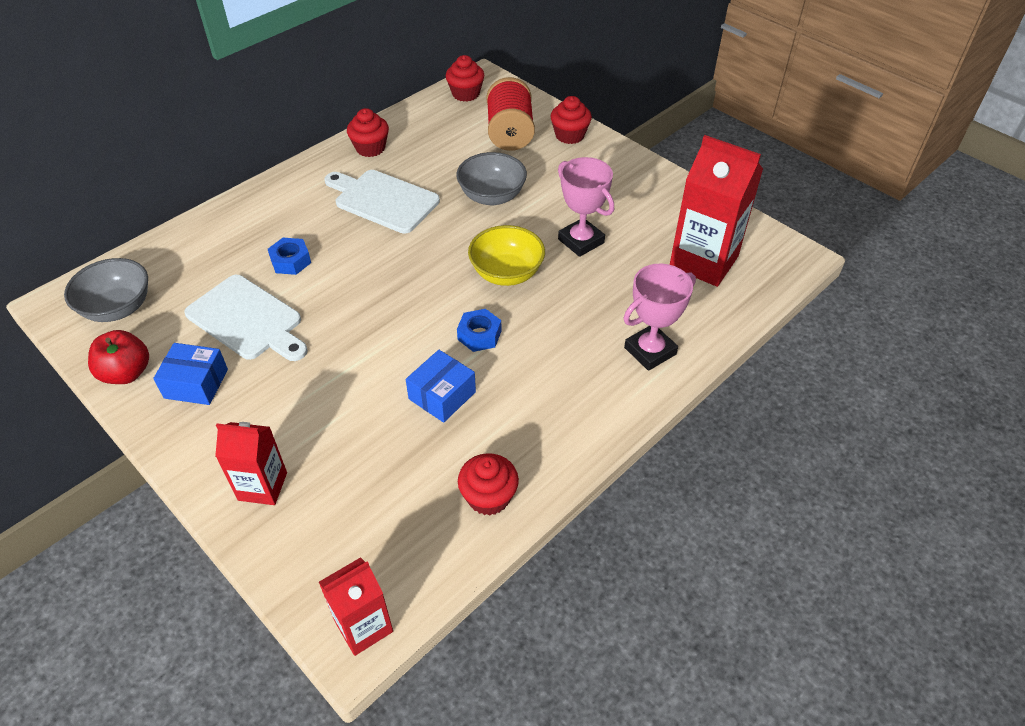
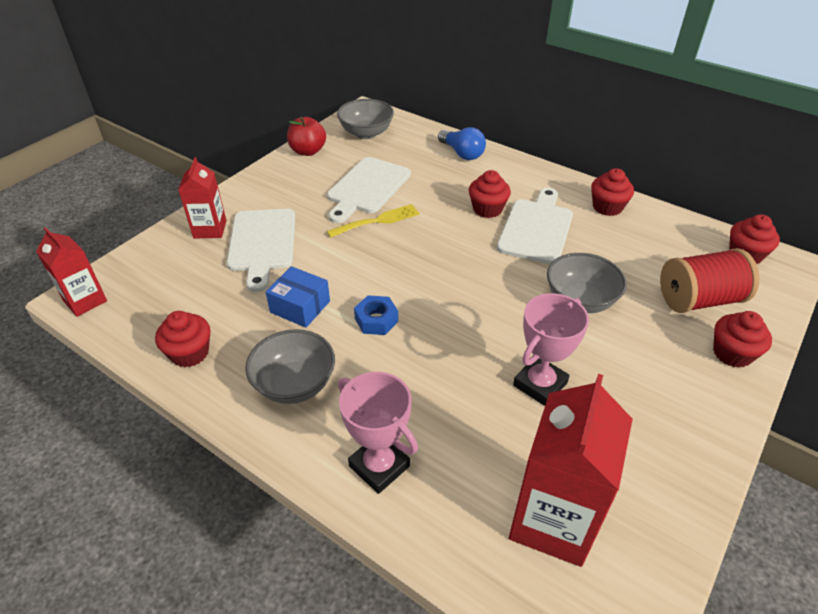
camera: 80 degrees right, 5 degrees down
blue box [153,343,228,405] -> none
blue nut [268,238,311,275] -> none
yellow bowl [468,225,545,286] -> none
none -> white cutting board [227,209,295,292]
none -> grey bowl [245,329,335,404]
none -> yellow fork [327,204,420,238]
none -> blue light bulb [438,127,486,160]
none -> red cupcake [469,170,511,218]

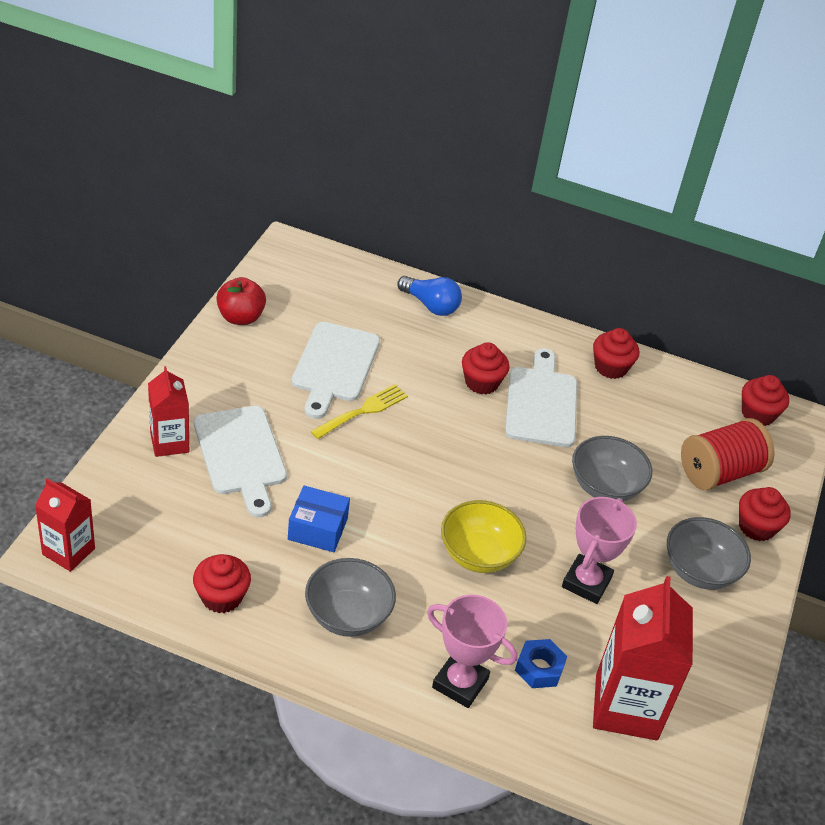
camera: 20 degrees left, 0 degrees up
grey bowl [337,99,394,139] -> grey bowl moved to [667,517,751,590]
blue nut [354,295,398,335] -> blue nut moved to [515,639,567,688]
none -> yellow bowl [441,500,527,573]

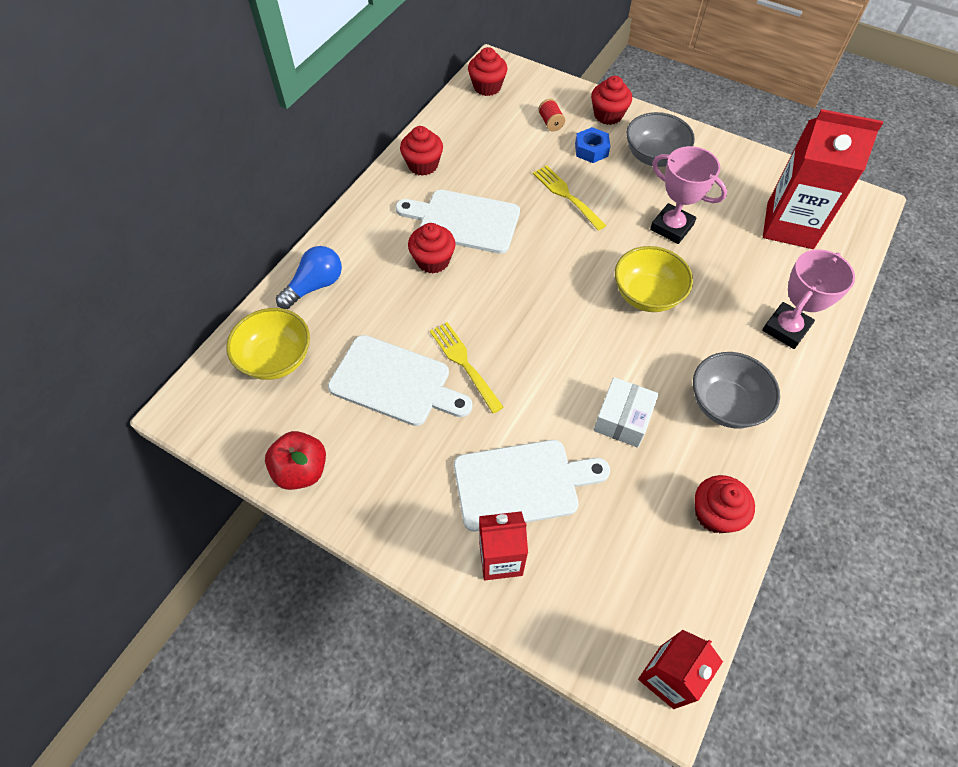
camera: 75 degrees left, 15 degrees up
blue box [288,486,350,552] -> white box [593,377,659,448]
blue nut [515,639,567,688] -> blue nut moved to [575,127,610,163]
grey bowl [572,436,652,502] -> yellow fork [533,165,606,231]
red spool [681,418,775,490] -> red spool [538,99,565,131], size x0.43
none -> yellow bowl [226,308,310,380]

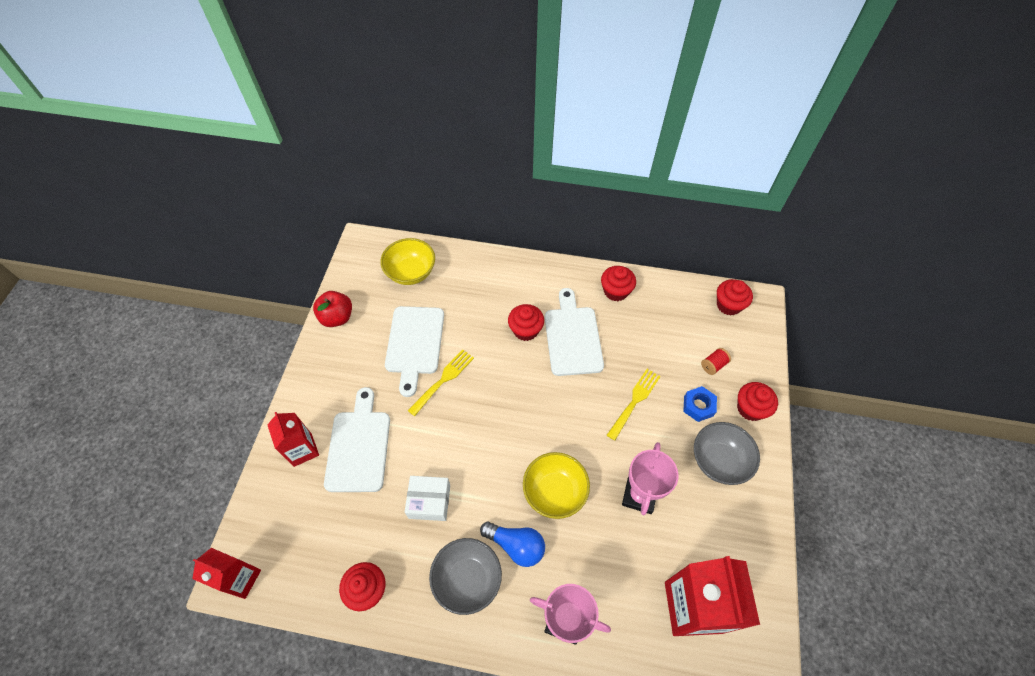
camera: 70 degrees right, 0 degrees up
blue light bulb [276,246,342,309] -> blue light bulb moved to [480,522,545,567]
white cutting board [454,440,610,531] -> white cutting board turned 150 degrees counterclockwise [324,387,390,492]

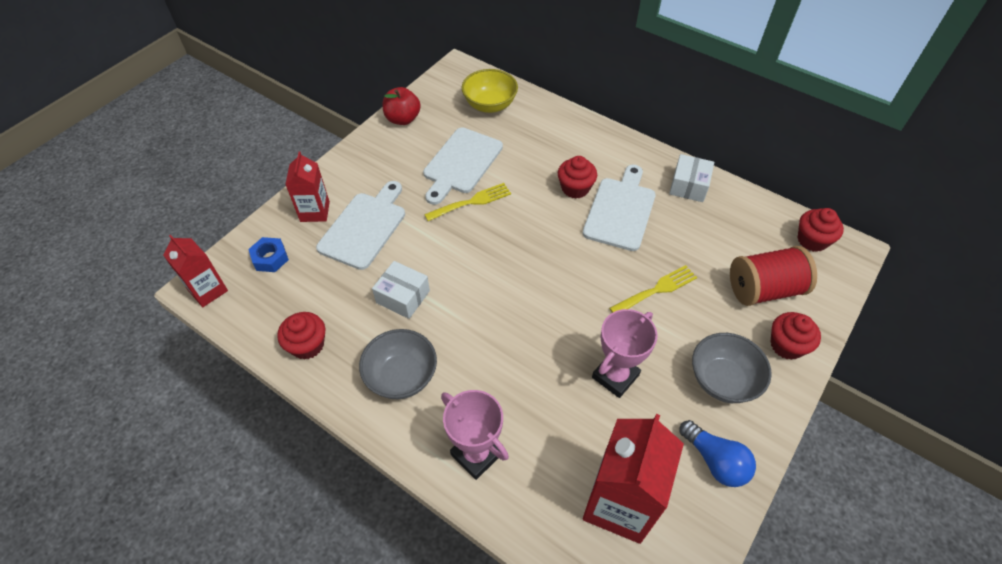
camera: 25 degrees right, 5 degrees down
blue light bulb [480,522,545,567] -> blue light bulb moved to [680,420,756,487]
yellow bowl [523,452,590,519] -> none
red cupcake [601,266,636,301] -> white box [669,154,714,202]
blue nut [683,386,717,422] -> blue nut moved to [248,237,289,272]
red spool [701,348,731,375] -> red spool [730,246,817,306], size x2.32

